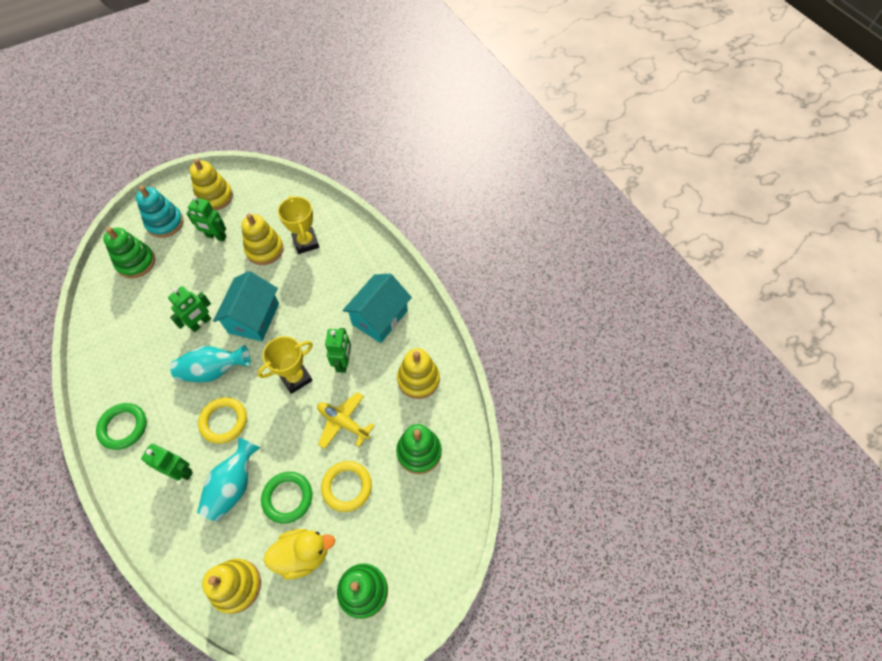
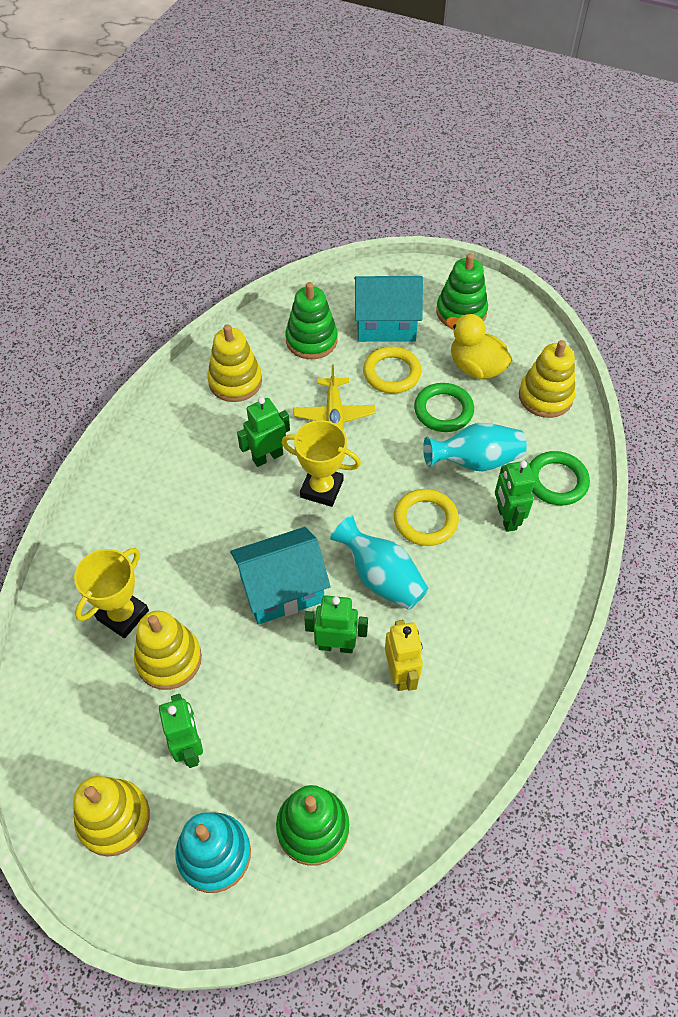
camera: 125 degrees left, 5 degrees down
green ring [96,403,147,450] -> green ring moved to [529,451,590,506]
turquoise house [342,274,412,343] -> turquoise house moved to [354,276,423,342]
none -> yellow robot [385,620,423,691]

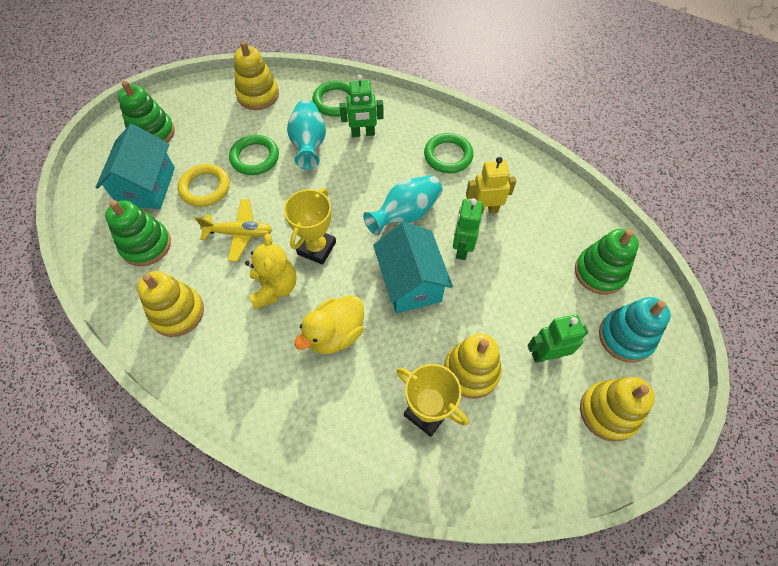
camera: 85 degrees left, 5 degrees up
green robot [237,397,290,467] -> yellow teddy bear [245,234,297,309]
yellow ring [394,489,459,546] -> none
yellow duck [446,314,512,379] -> yellow duck moved to [294,295,364,354]
none -> green ring [424,133,473,173]

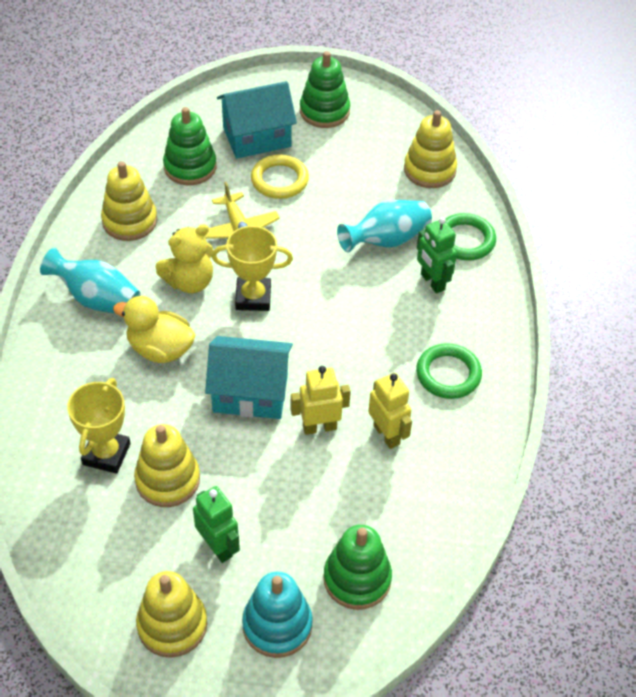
camera: 65 degrees right, 10 degrees down
green ring [229,135,279,175] -> none
turquoise vase [363,175,442,236] -> turquoise vase moved to [40,248,140,313]
turquoise house [373,222,453,313] -> turquoise house turned 45 degrees clockwise [205,336,293,419]
green robot [453,198,483,260] -> yellow robot [291,366,351,435]

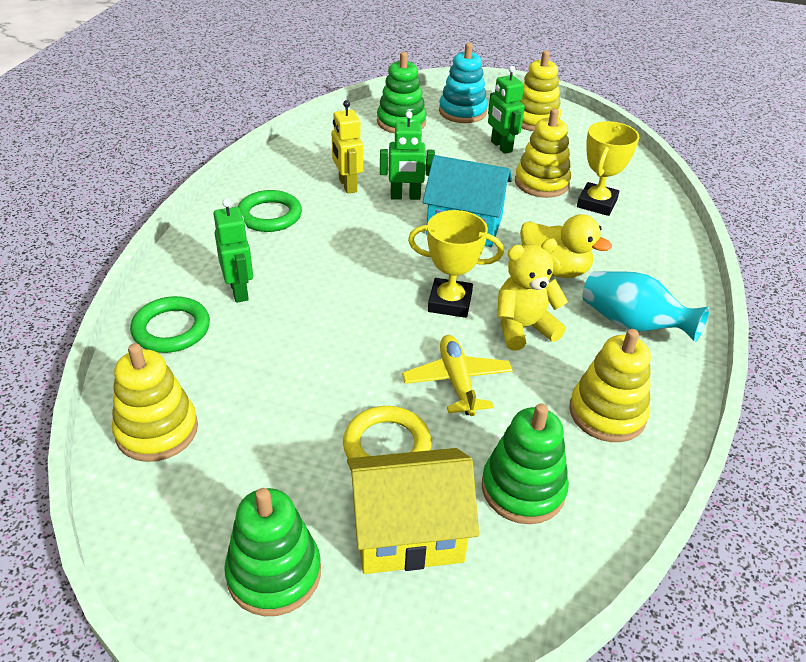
camera: 170 degrees left, 10 degrees down
turquoise house [217,81,297,159] -> yellow house [347,448,479,574]
yellow robot [291,366,351,435] -> green robot [380,111,435,200]
turquoise vase [337,200,432,253] -> none

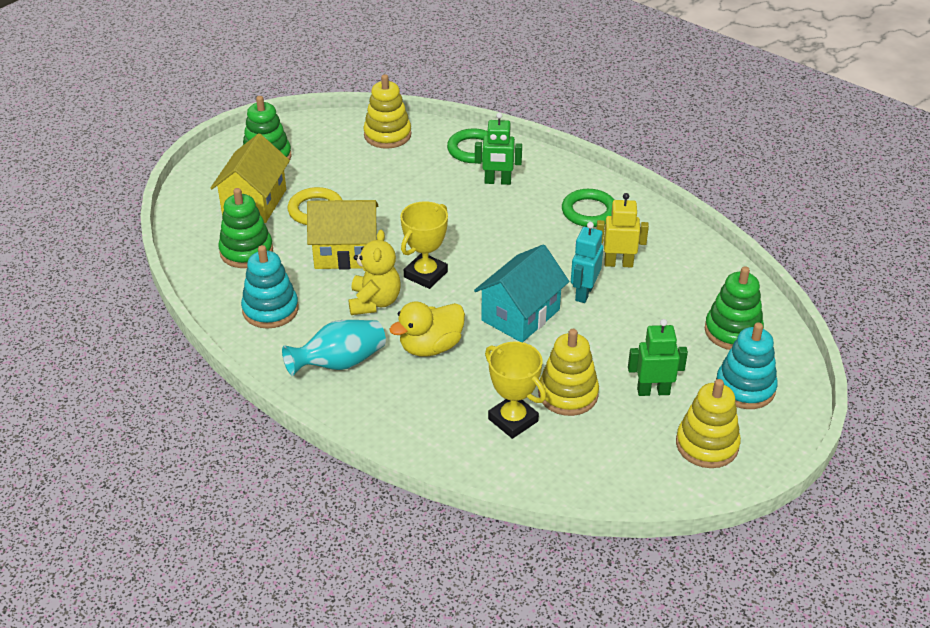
camera: 115 degrees right, 0 degrees up
green robot [380,111,435,200] -> turquoise robot [571,222,603,303]
yellow plane [402,335,513,416] -> yellow house [307,200,378,270]
yellow stacking toy [569,329,651,442] -> turquoise stacking toy [241,245,299,329]

